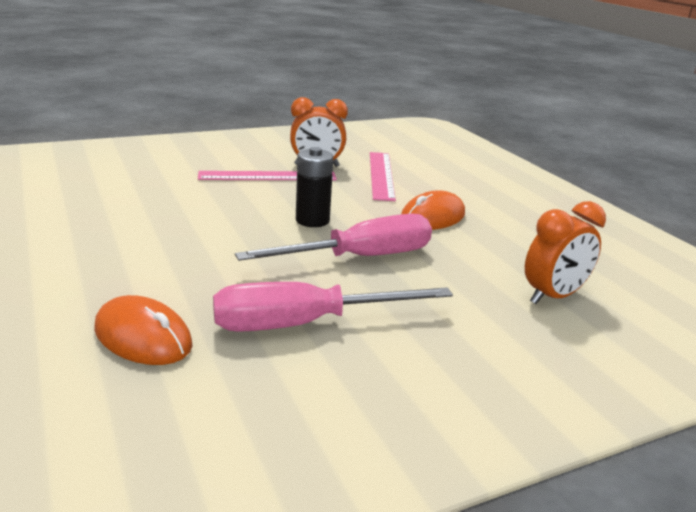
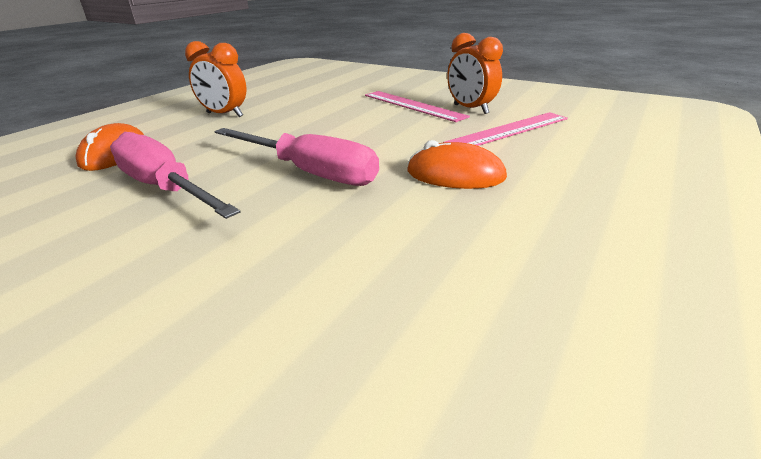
camera: 60 degrees right, 5 degrees up
black battery [296,147,333,227] -> none
orange clock [525,201,606,304] -> orange clock moved to [185,41,247,117]

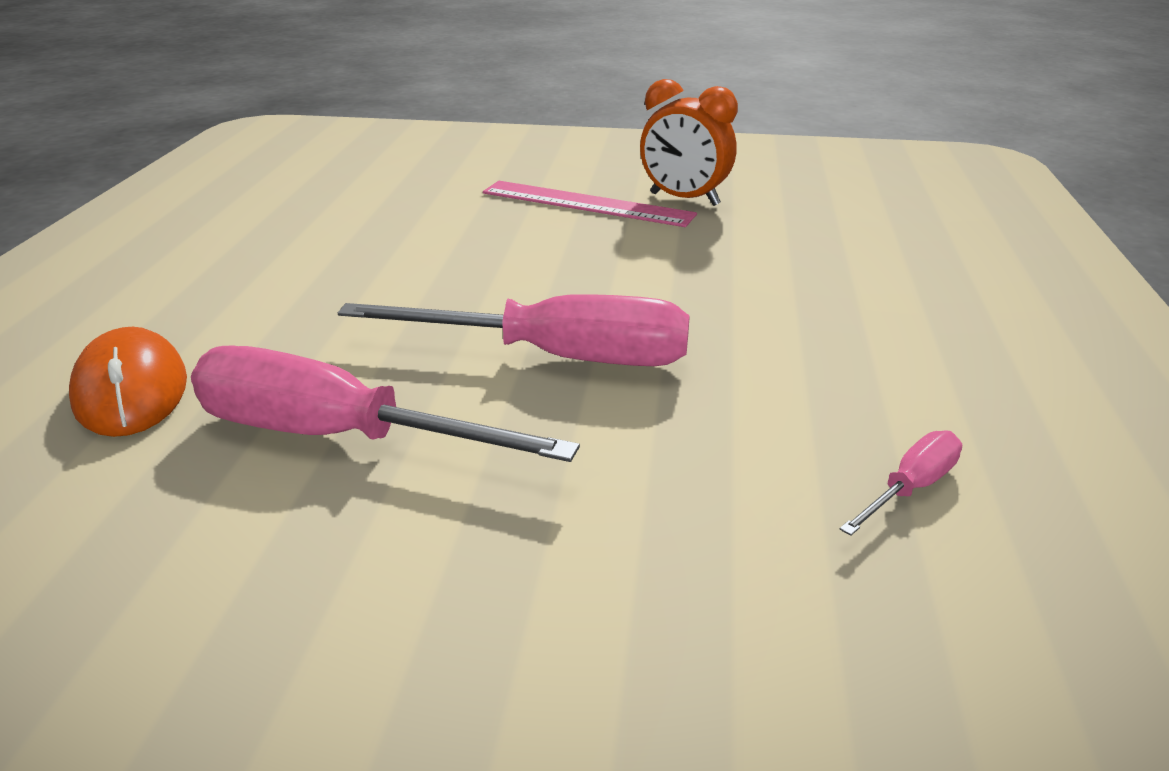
camera: 25 degrees left, 0 degrees up
orange clock [185,41,247,117] -> none
orange mouse [407,140,507,189] -> none
pink ruler [443,112,568,146] -> none
none -> pink screwdriver [840,430,962,536]

